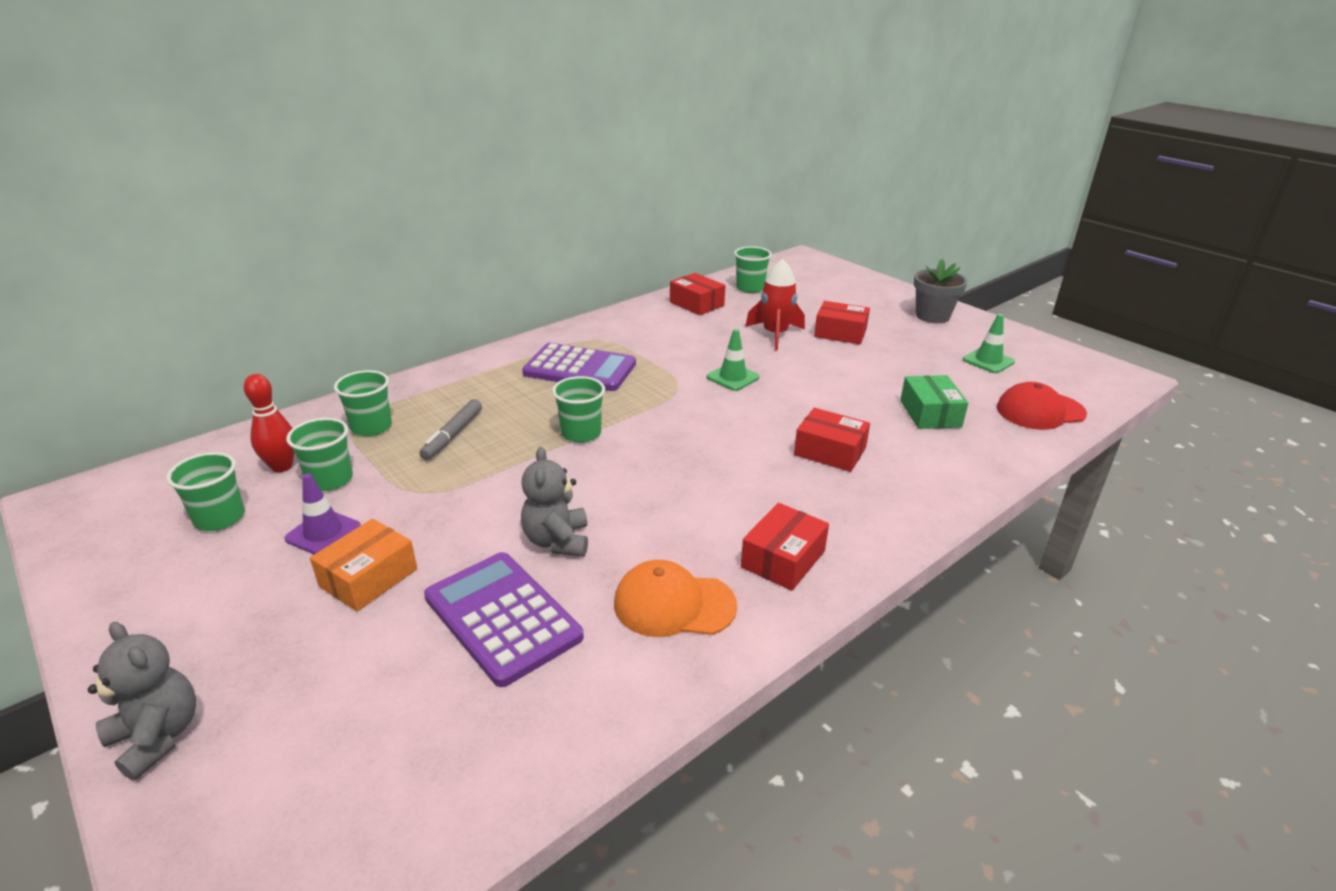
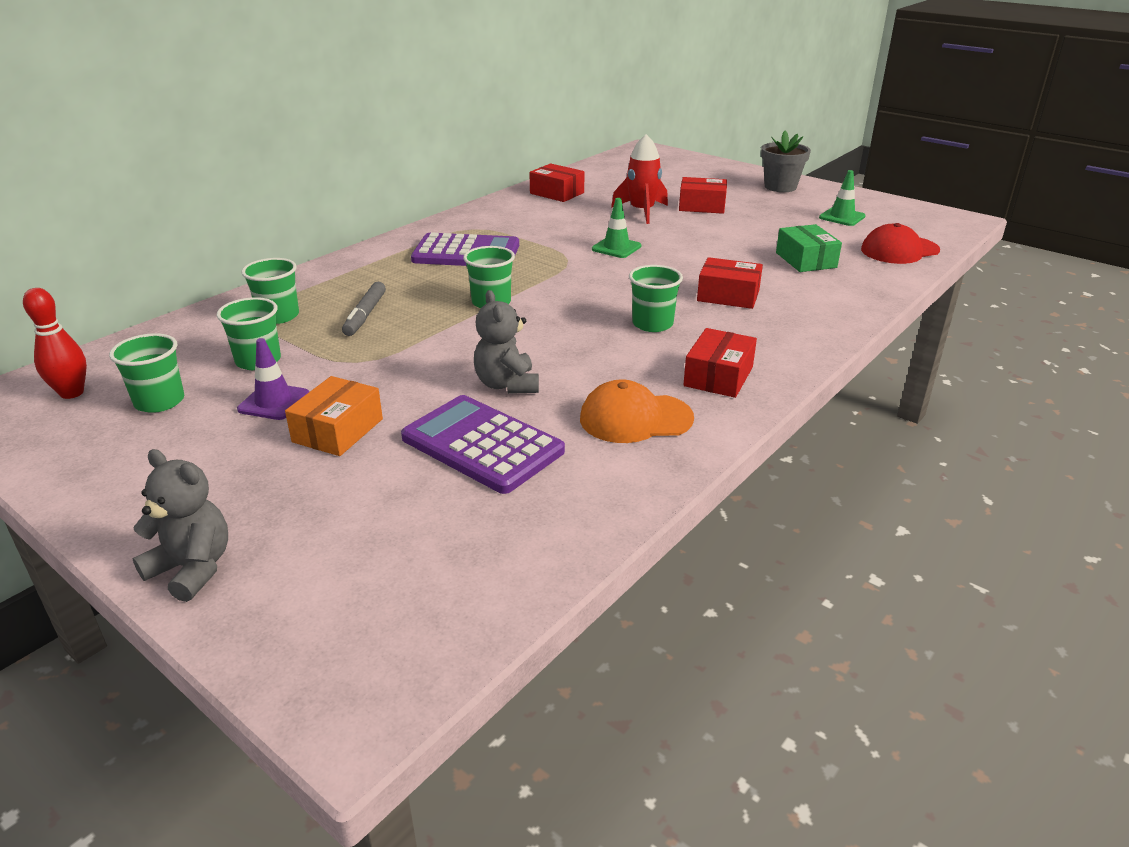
camera: 10 degrees left, 0 degrees up
red bowling pin [244,374,295,472] -> red bowling pin moved to [23,288,87,399]
green cup [734,246,772,293] -> green cup moved to [629,265,683,332]

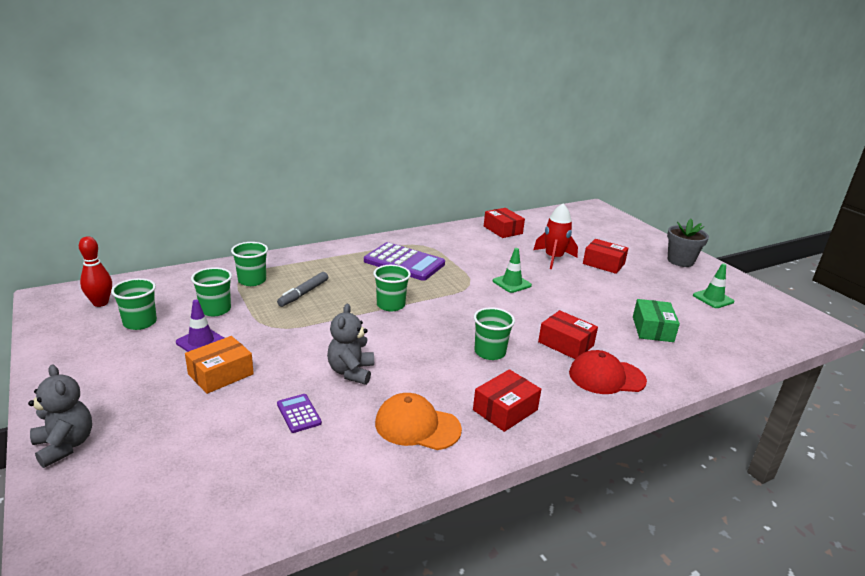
camera: 20 degrees right, 5 degrees down
purple calculator [401,395,565,494] -> purple calculator [277,394,322,433], size x0.46
red cap [861,223,940,264] -> red cap moved to [569,350,647,394]

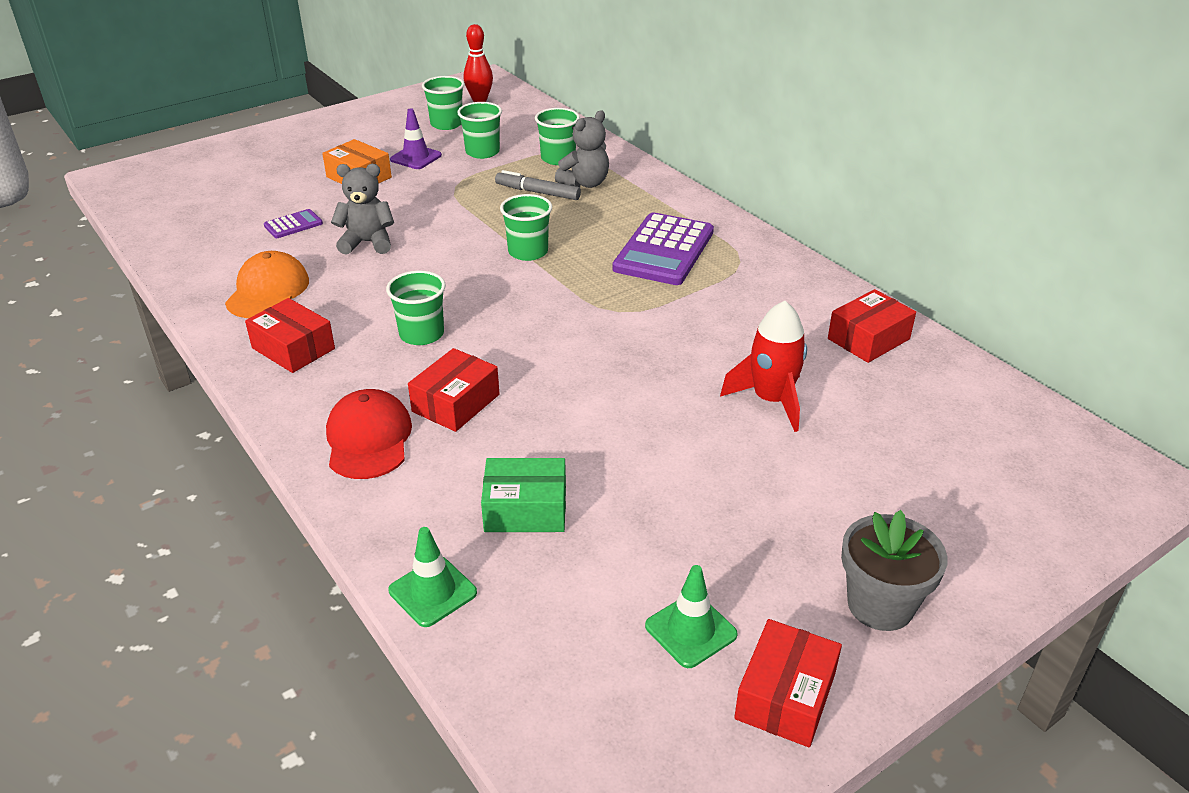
camera: 85 degrees right, 10 degrees up
grey teddy bear [28,364,92,468] -> grey teddy bear moved to [555,111,609,188]
green traffic cone [493,248,532,293] -> green traffic cone moved to [388,527,477,627]
red box [583,239,628,274] -> red box moved to [734,619,842,747]

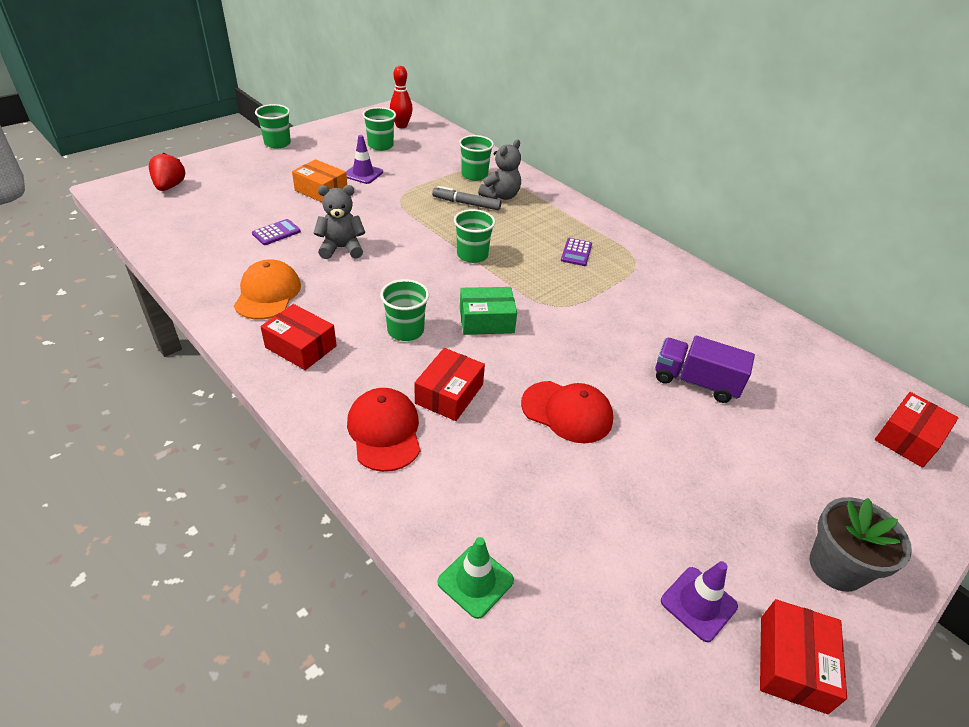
camera: 10 degrees left, 5 degrees up
green cup [457,102,502,159] -> green cup moved to [255,104,291,148]
green box [481,458,566,532] -> green box moved to [460,287,517,335]
purple calculator [612,212,714,285] -> purple calculator [561,238,592,266], size x0.46
green traffic cone [645,565,738,668] -> purple traffic cone [661,561,738,642]
red rocket [720,301,807,432] -> purple truck [655,336,755,403]
red box [828,289,916,363] -> red box moved to [875,392,959,468]
none -> red strawberry [149,153,185,191]
none -> red cap [521,381,613,443]

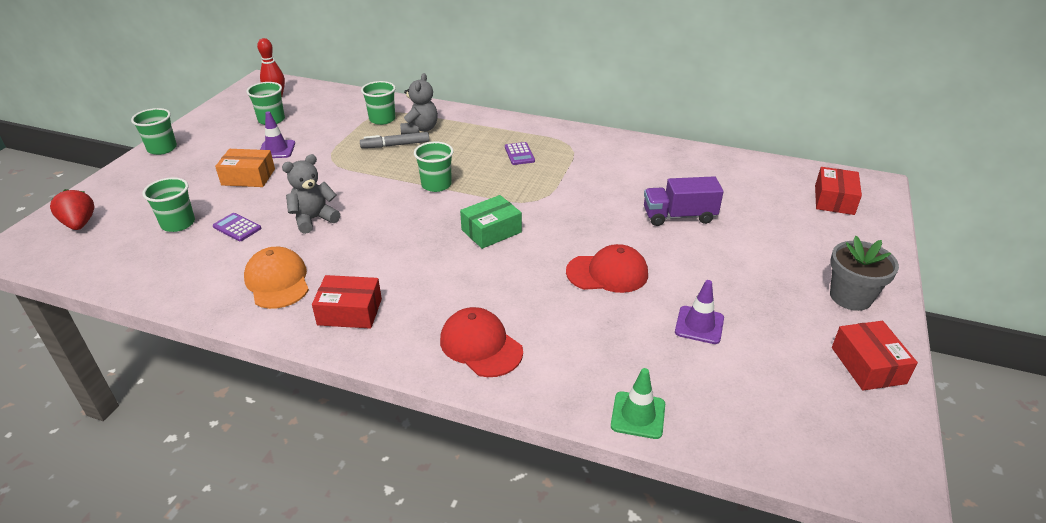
camera: 25 degrees left, 5 degrees down
purple calculator [252,219,301,245] -> purple calculator turned 75 degrees counterclockwise [213,213,261,241]
green cup [380,279,429,341] -> green cup moved to [142,177,195,232]
red box [414,348,485,421] -> none
purple traffic cone [661,561,738,642] -> purple traffic cone moved to [675,280,724,344]

